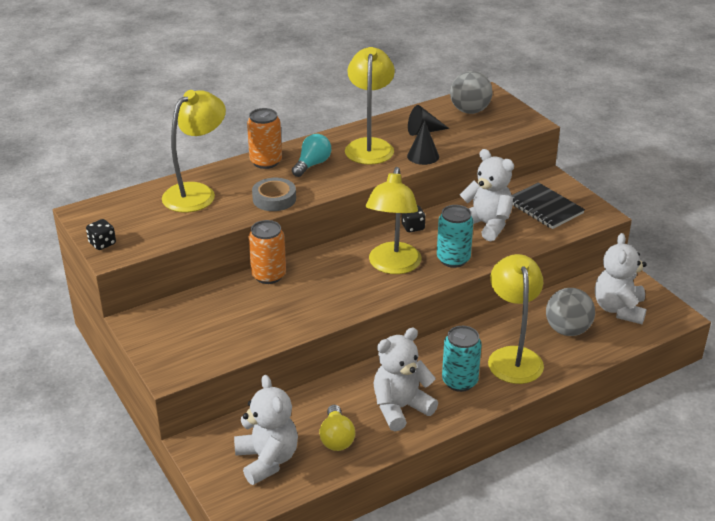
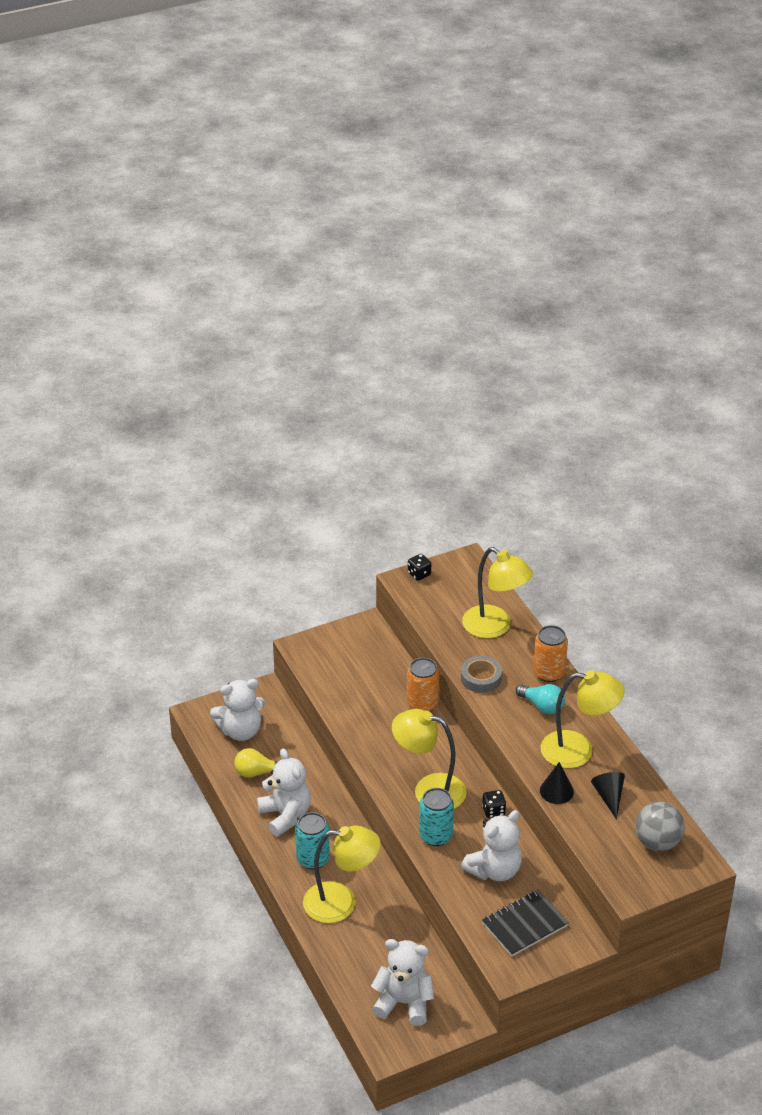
camera: 95 degrees right, 5 degrees up
grey ball [546,288,595,336] -> none

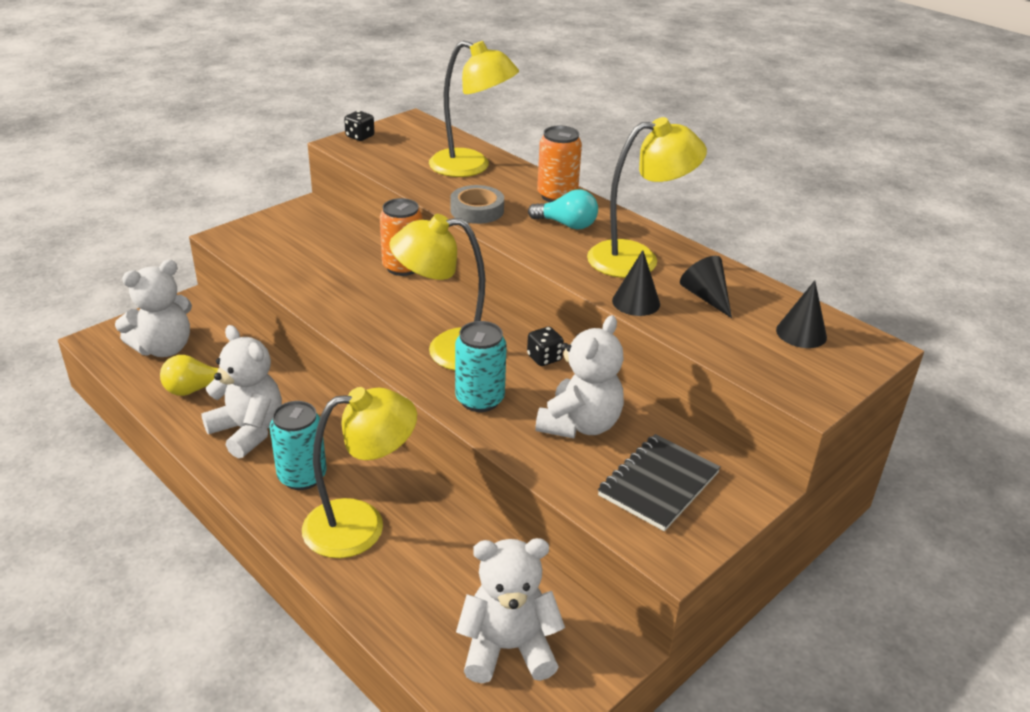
camera: 20 degrees left, 5 degrees down
grey ball [635,801,685,851] -> black cone [776,280,827,348]

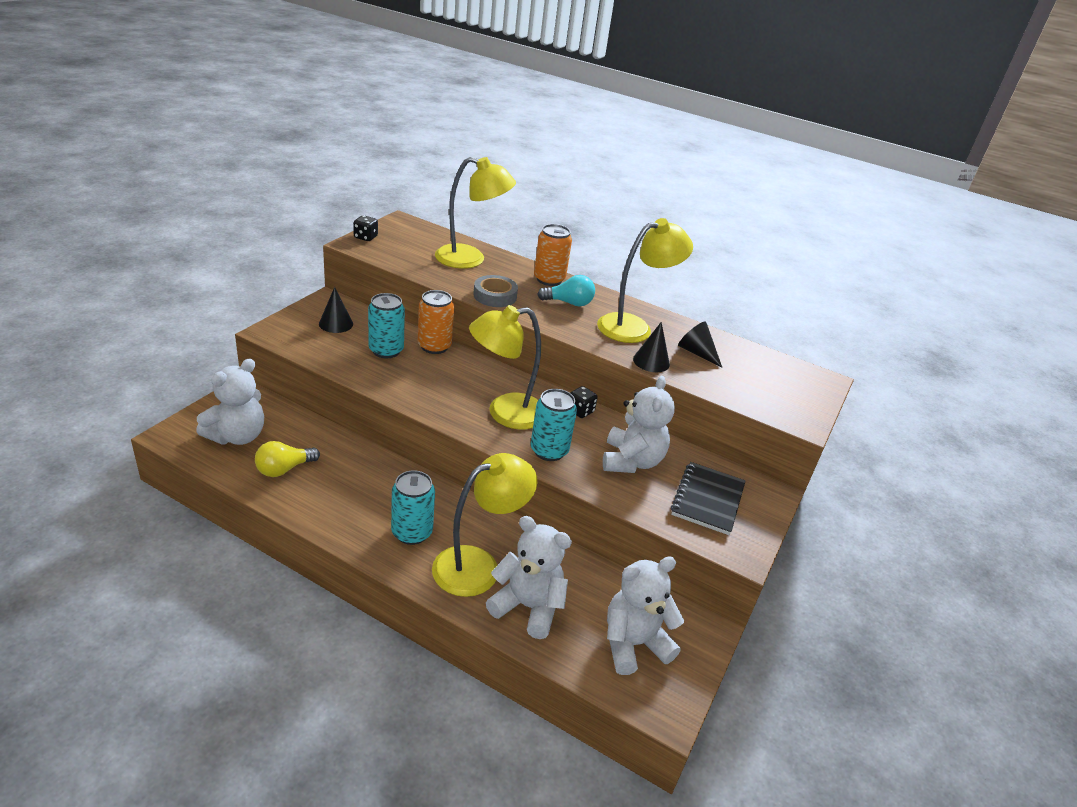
camera: 20 degrees left, 0 degrees up
white teddy bear [201,325,282,458] -> white teddy bear moved to [486,516,572,639]
black cone [776,280,827,348] -> black cone moved to [319,287,353,333]
none -> turquoise can [368,293,405,358]

